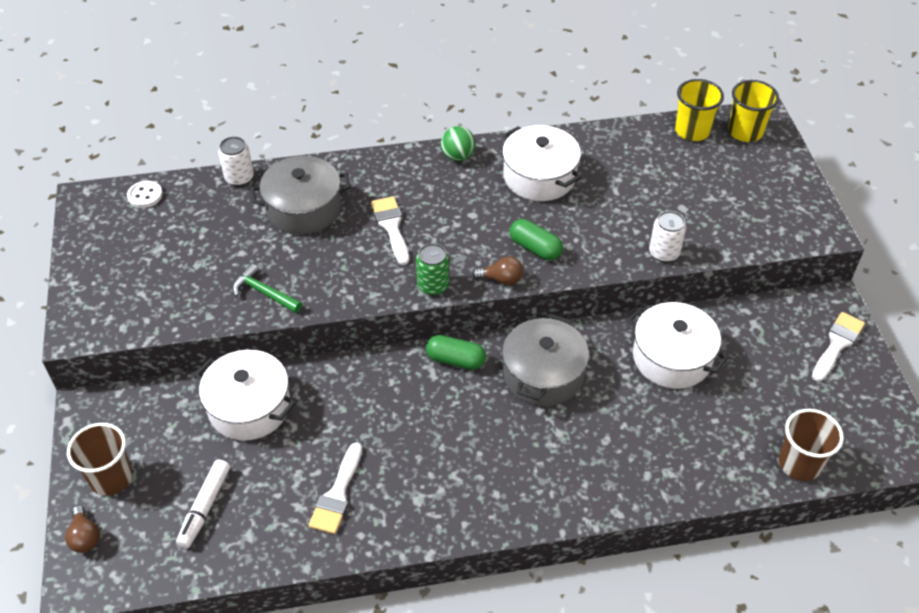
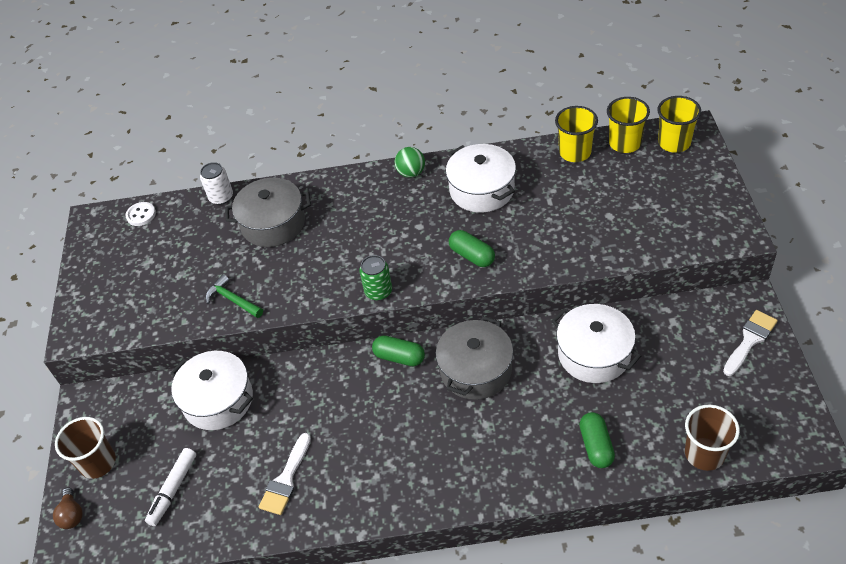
camera: 10 degrees right, 0 degrees up
white brush [371,196,409,265] -> none
brown light bulb [472,256,523,285] -> none
white can [649,211,686,262] -> none
none -> yellow cup [555,106,598,162]
none -> green capsule [579,412,615,468]

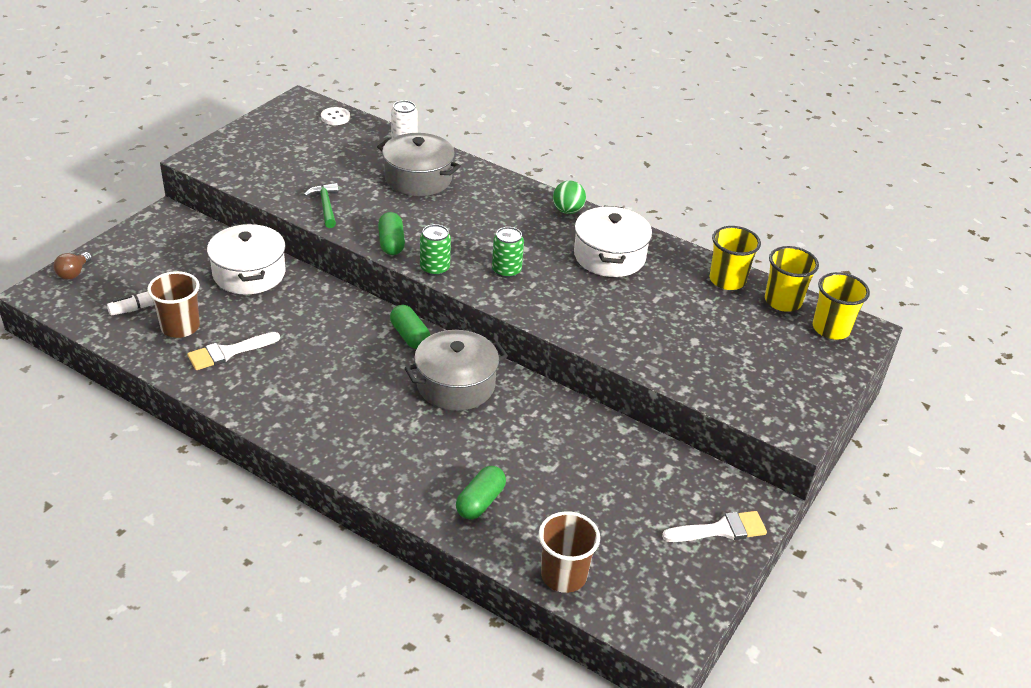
camera: 30 degrees right, 10 degrees down
brown cup [55,417,116,479] -> brown cup moved to [147,271,200,338]
green capsule [449,230,495,267] -> green capsule moved to [378,212,405,255]
white pot [552,304,641,383] -> none
none -> green can [492,227,524,278]

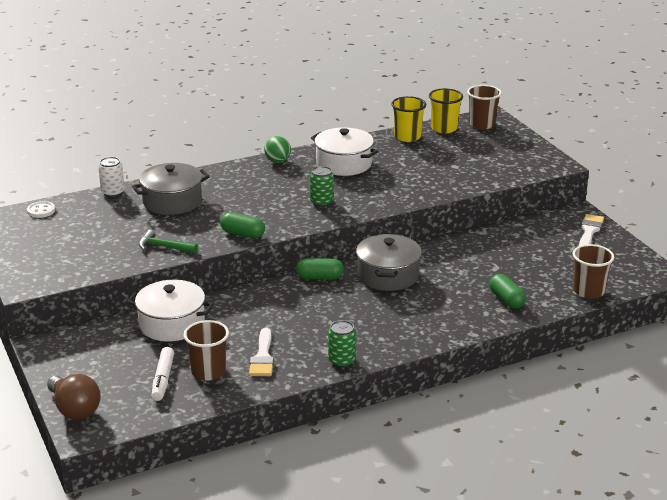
camera: 55 degrees left, 10 degrees down
brown light bulb [53,252,92,280] -> brown light bulb [47,374,101,420], size x1.71
green can [420,224,451,276] -> green can moved to [328,320,356,368]
yellow cup [813,272,870,339] -> brown cup [467,85,502,129]

